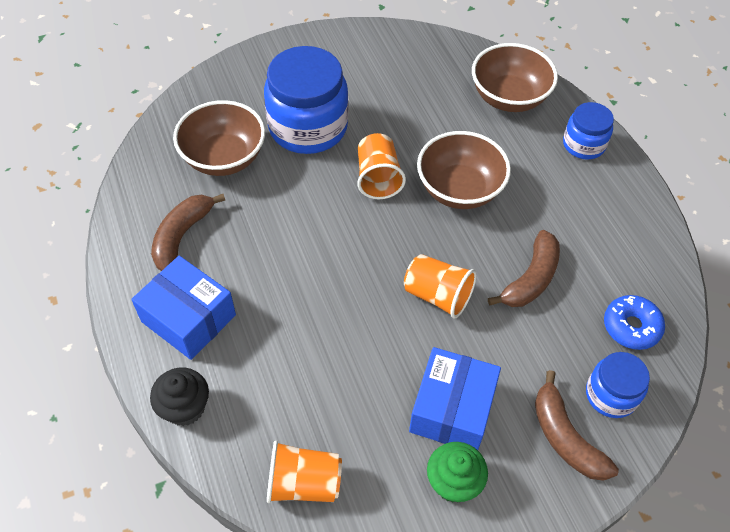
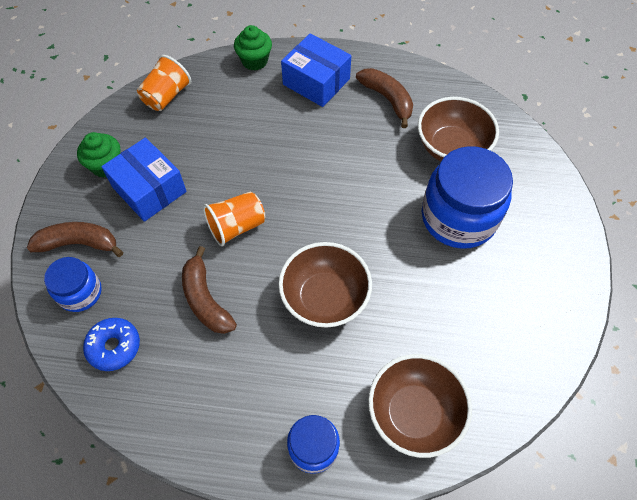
camera: 120 degrees right, 5 degrees up
blue box [131,256,236,360] -> blue box turned 60 degrees clockwise [281,33,351,107]
black cupcake [150,368,209,426] -> green cupcake [234,25,272,71]
orange cup [358,133,406,199] -> none

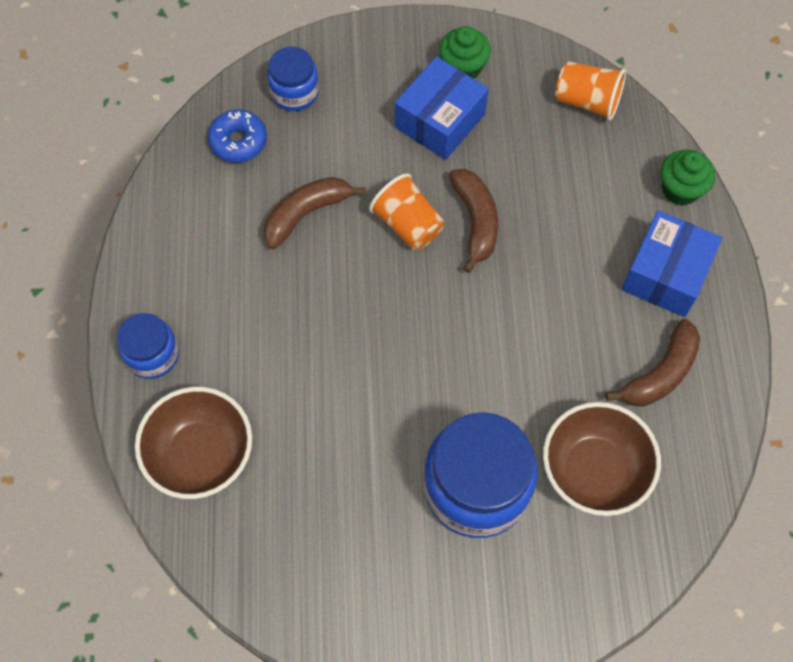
camera: 80 degrees right, 5 degrees up
brown banana [27,222,123,257] -> brown banana moved to [449,169,498,273]
brown bowl [279,242,372,328] -> none

